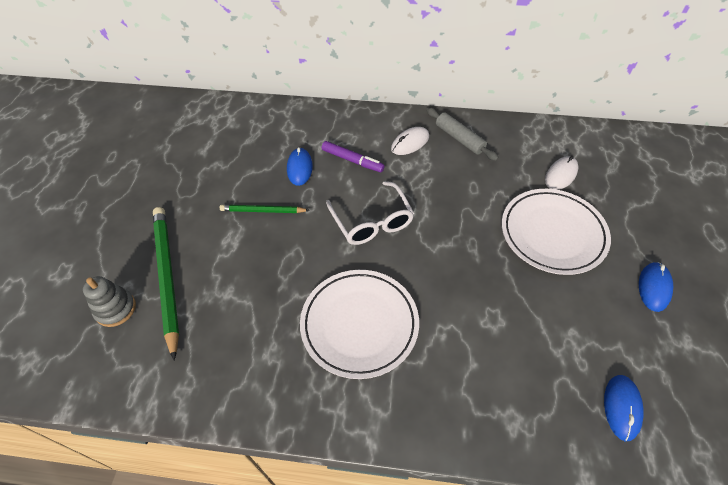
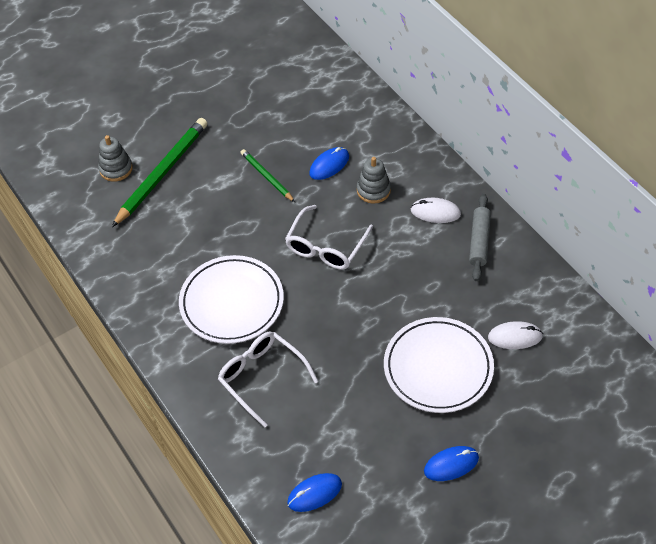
camera: 50 degrees right, 0 degrees up
purple marker [322,141,385,172] -> grey stacking toy [357,157,391,204]
none -> white glasses [218,331,319,428]

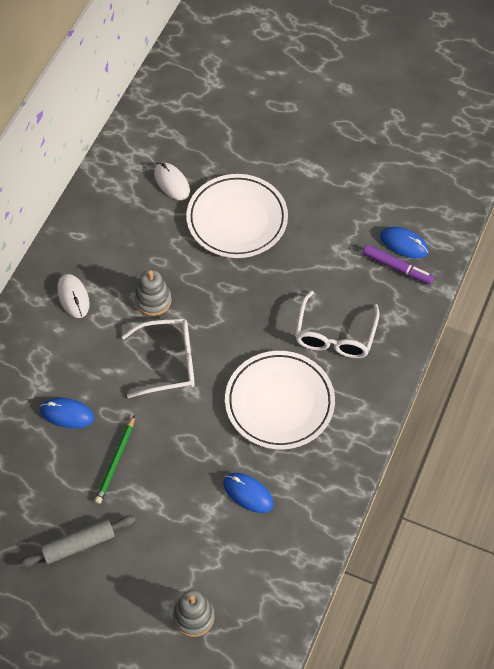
camera: 125 degrees left, 5 degrees up
green pencil [112,118,207,227] -> none
grey stacking toy [357,157,391,204] -> grey stacking toy moved to [135,270,172,316]
blue mouse [424,446,479,481] -> blue mouse moved to [223,473,274,513]
grey rolling pin [469,194,491,281] -> grey rolling pin moved to [19,515,135,568]
none -> purple marker [363,245,434,284]

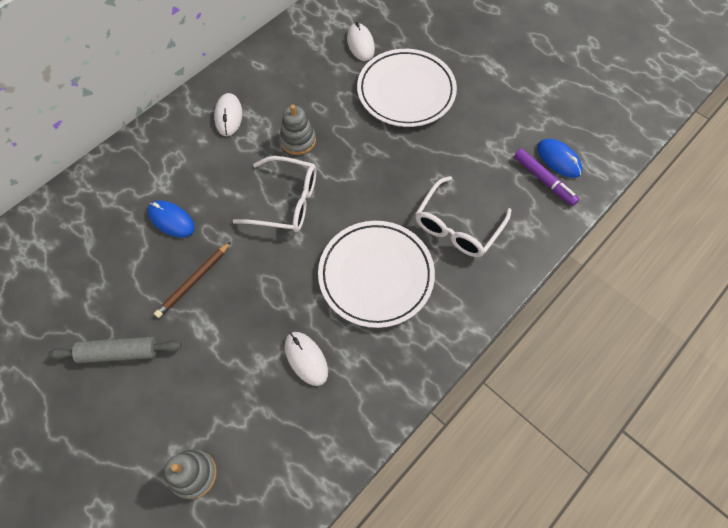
camera: 20 degrees right, 5 degrees up
green pencil [95,415,135,504] -> brown pencil [154,242,231,318]
blue mouse [223,473,274,513] -> white mouse [285,332,328,386]

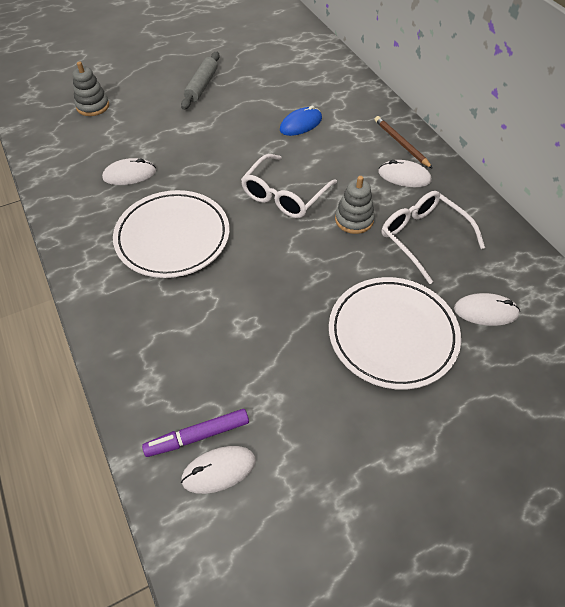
camera: 110 degrees right, 10 degrees down
brown pencil [154,242,231,318] -> brown pencil moved to [374,116,433,169]
white glasses [415,176,511,257] -> white glasses moved to [382,191,485,284]
blue mouse [537,139,582,178] -> white mouse [181,446,256,494]

